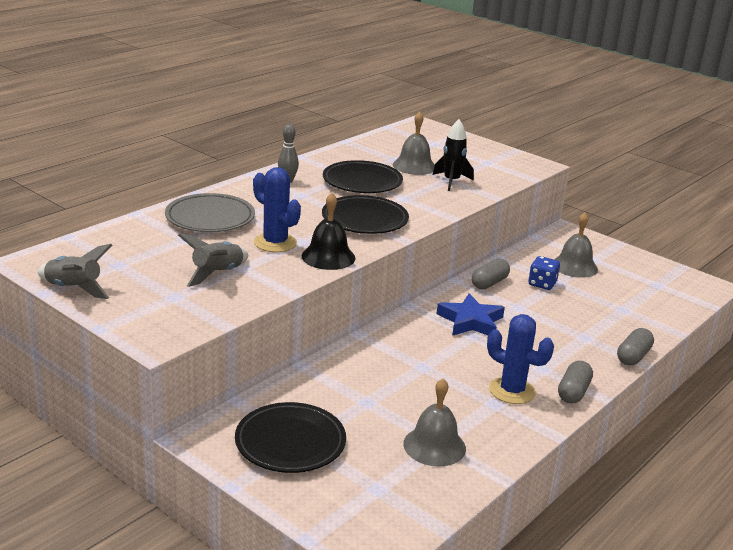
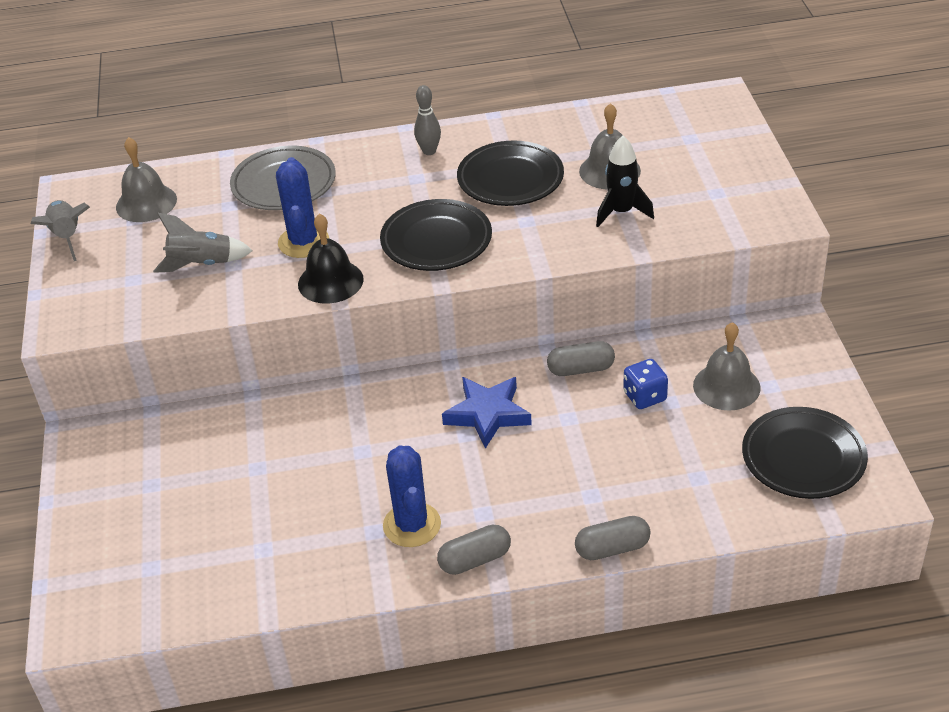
camera: 45 degrees right, 15 degrees up
black plate [235,402,346,473] -> black plate moved to [742,407,868,499]
grey bell [403,378,466,467] -> grey bell moved to [116,137,177,222]

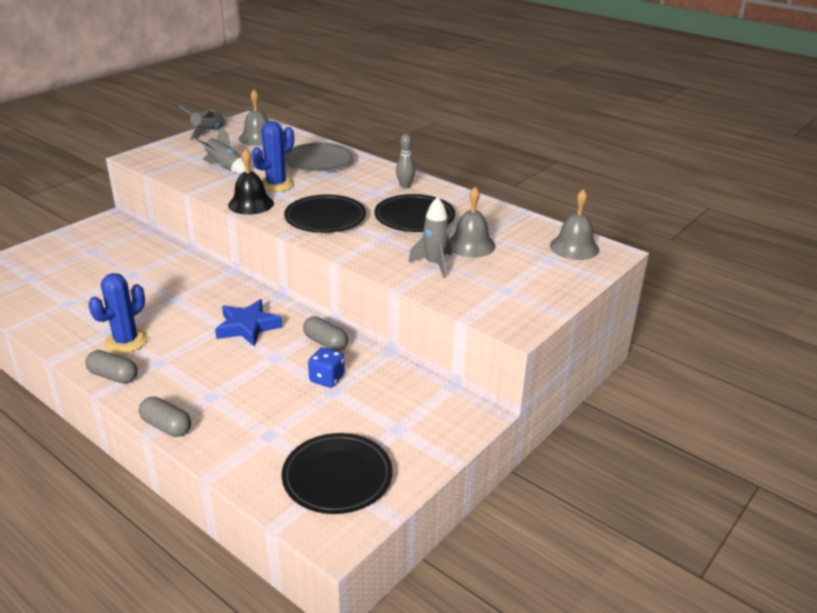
camera: 45 degrees right, 10 degrees down
black rocket [596,136,654,227] -> grey rocket [408,197,452,278]
grey bell [693,322,760,411] -> grey bell moved to [550,189,599,260]

